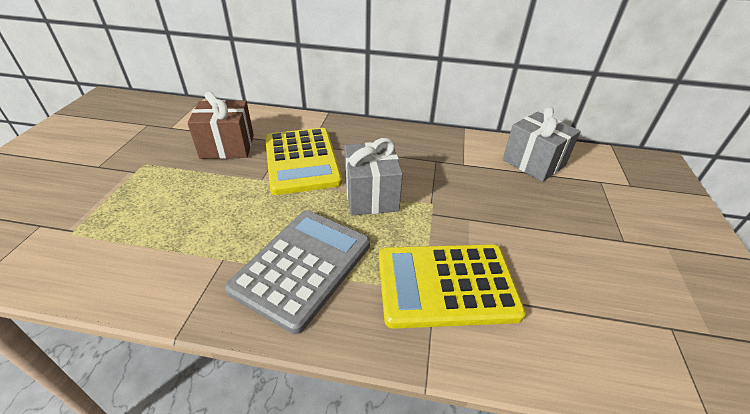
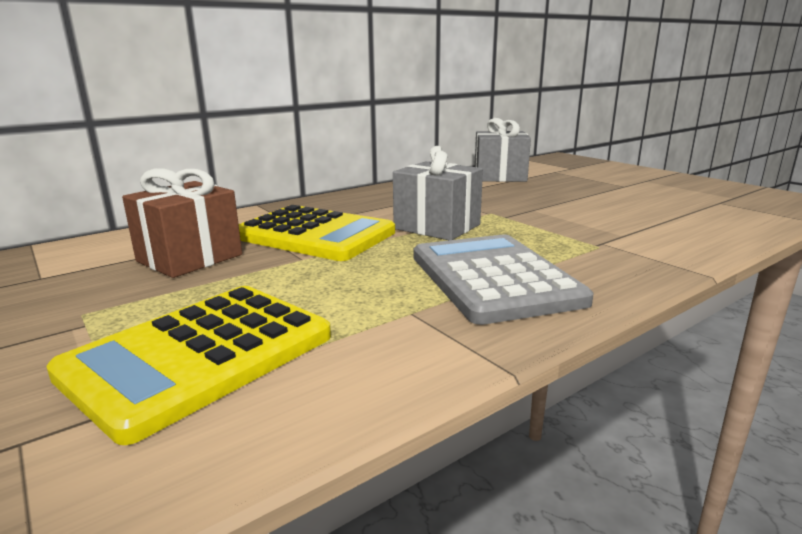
camera: 45 degrees left, 20 degrees down
yellow calculator [379,244,526,329] -> yellow calculator moved to [46,286,331,445]

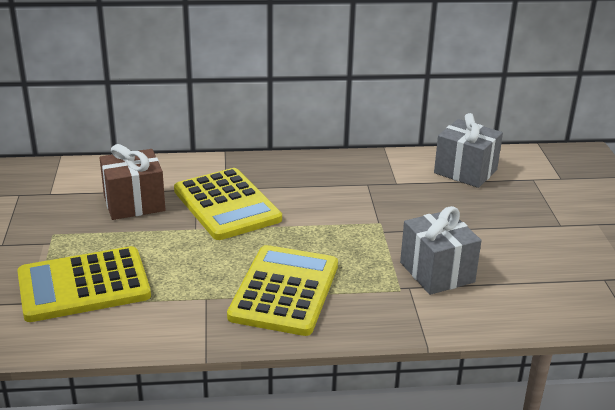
camera: 30 degrees right, 10 degrees up
grey gift [393,146,483,240] -> grey gift moved to [400,206,482,295]
grey calculator [414,234,593,325] -> yellow calculator [227,245,338,336]

